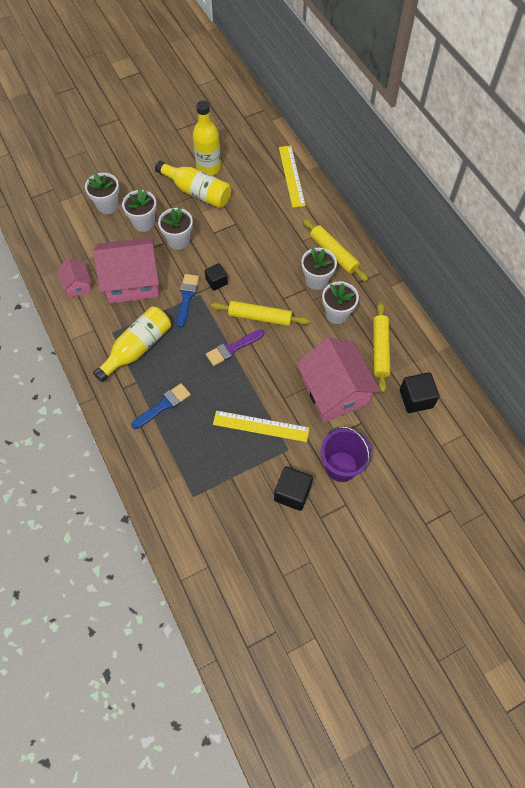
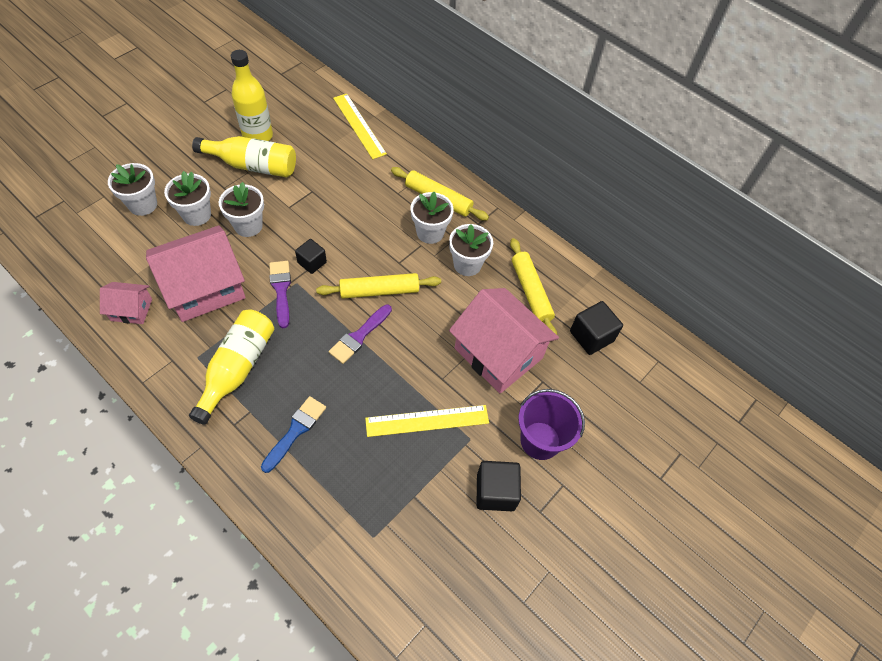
camera: 25 degrees left, 5 degrees down
pink house [57,258,92,298] -> pink house turned 45 degrees counterclockwise [100,282,152,324]
blue brush [177,274,199,327] -> purple brush [269,261,291,328]

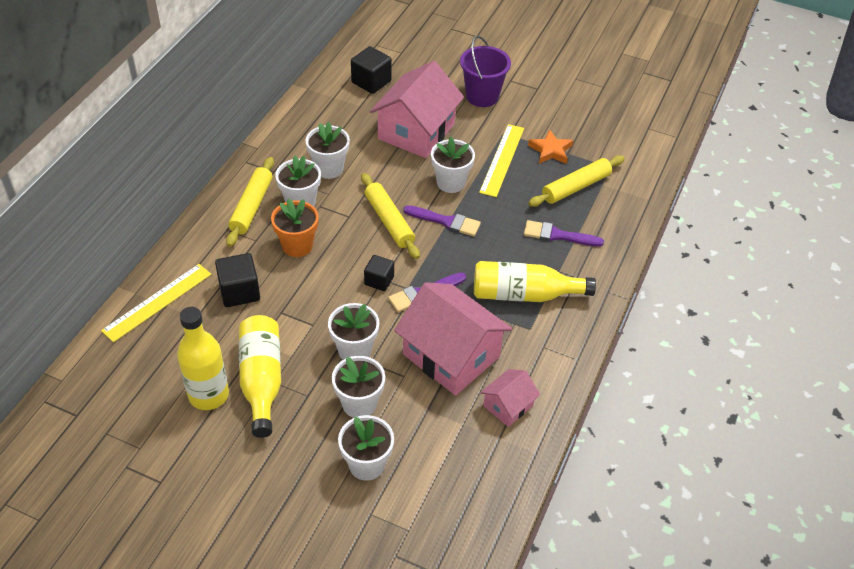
camera: 105 degrees left, 10 degrees down
pink house [100,282,152,324] -> pink house turned 60 degrees clockwise [480,369,540,427]
blue brush [261,396,326,473] -> purple brush [524,220,604,247]
yellow ruler [365,405,489,437] -> yellow ruler turned 45 degrees clockwise [479,124,524,197]
black cube [477,461,521,511] -> black cube moved to [215,253,260,307]
yellow rolling pin [510,238,557,335] -> yellow rolling pin moved to [528,155,625,207]
none -> orange flower pot [271,198,319,257]
none -> white flower pot [431,137,475,193]
none -> orange star [528,129,573,164]

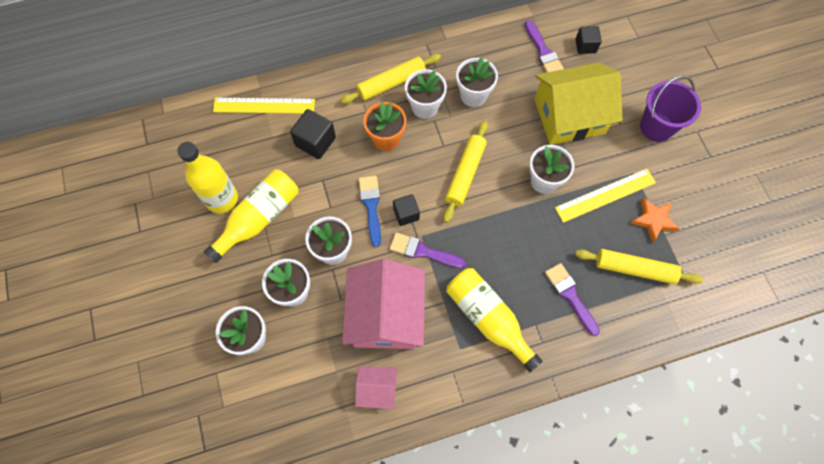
camera: 50 degrees right, 20 degrees up
black cube [351,46,392,94] -> black cube [576,26,602,54], size x0.66
pink house [370,61,464,158] -> yellow house [535,62,622,145]
purple brush [403,205,481,236] -> purple brush moved to [525,20,564,72]
none -> blue brush [359,176,381,247]

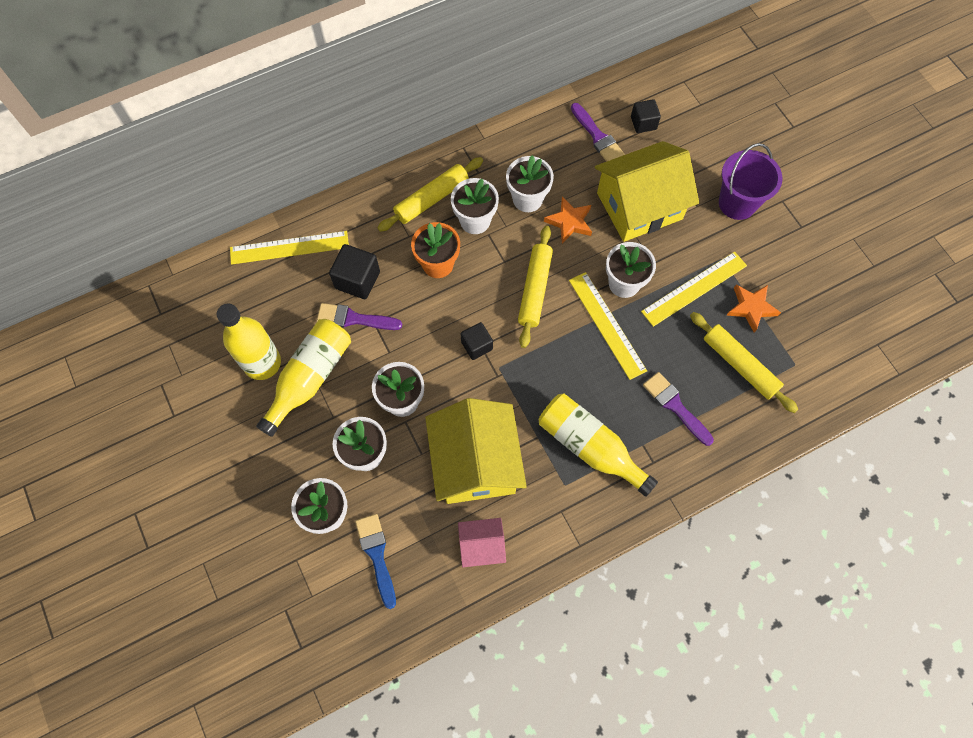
camera: 10 degrees left, 0 degrees up
pink house [342,259,425,349] -> yellow house [425,398,527,504]
blue brush [359,176,381,247] -> blue brush moved to [355,514,396,609]
purple brush [390,233,466,268] -> purple brush moved to [317,303,403,330]
yellow rolling pin [575,249,703,284] -> yellow rolling pin turned 45 degrees clockwise [690,312,798,413]
none -> orange star [544,196,592,243]
none -> yellow ruler [569,272,647,380]

